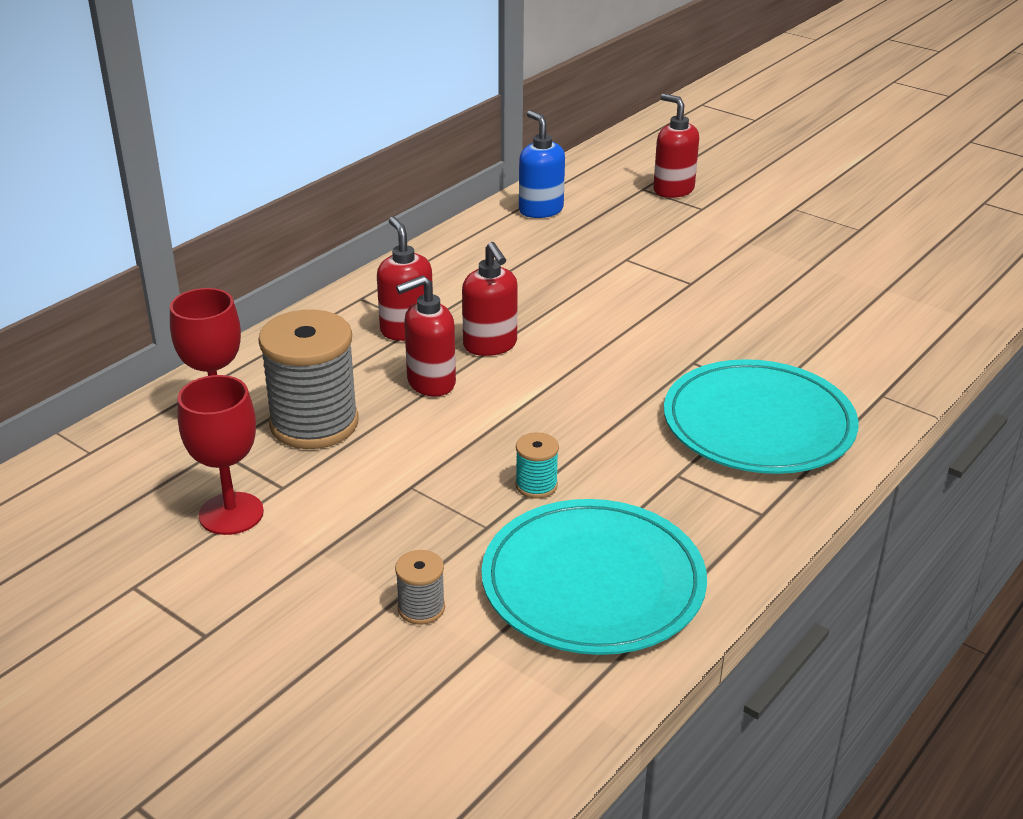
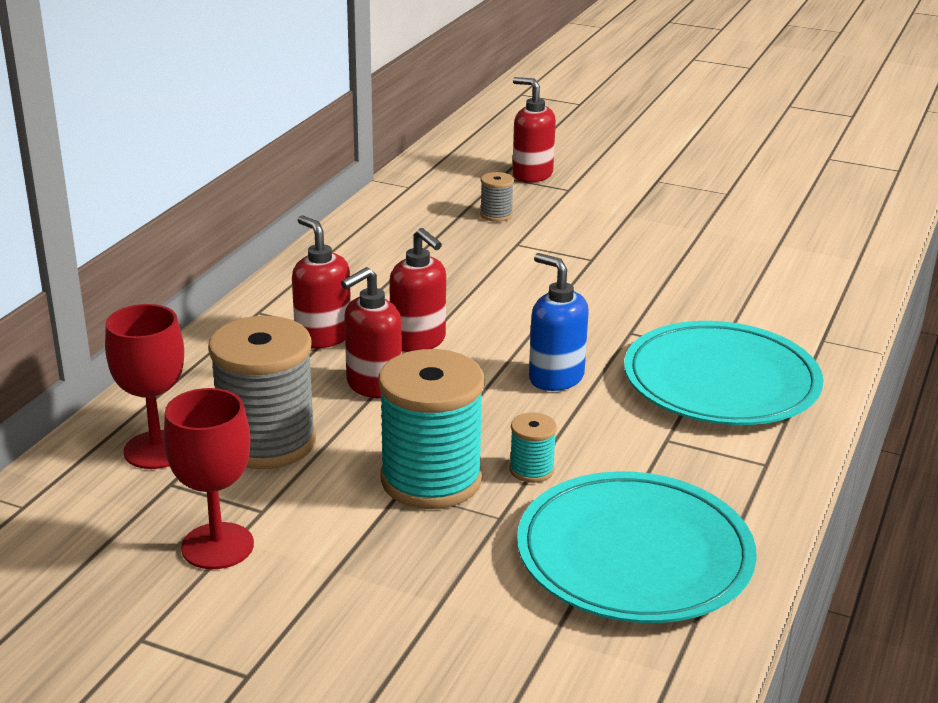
camera: 15 degrees left, 5 degrees down
grey spool [395,550,445,625] -> grey spool moved to [480,172,514,222]
blue soap dispenser [519,110,565,218] -> blue soap dispenser moved to [529,253,589,391]
none -> turquoise spool [379,349,485,509]

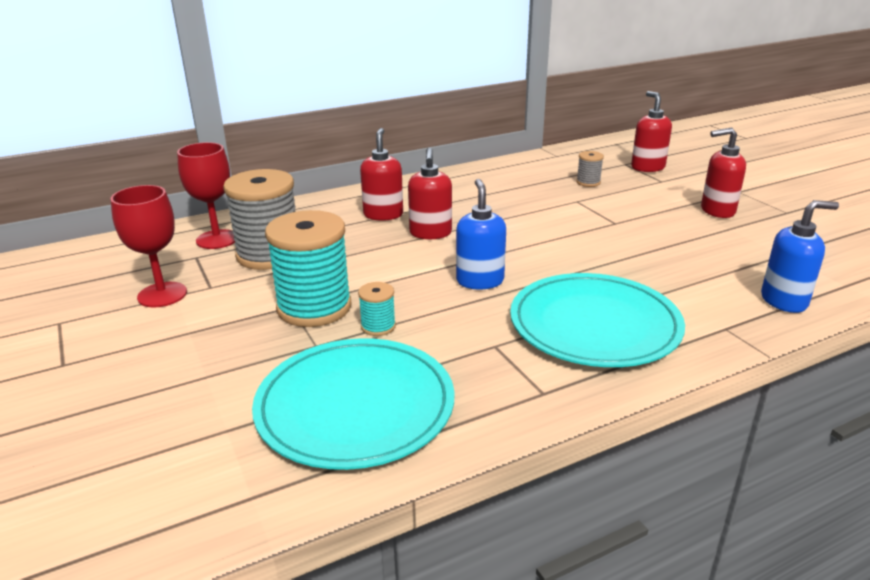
camera: 40 degrees right, 0 degrees up
red soap dispenser [341,267,402,398] -> red soap dispenser moved to [701,127,746,218]
none -> blue soap dispenser [761,200,839,313]

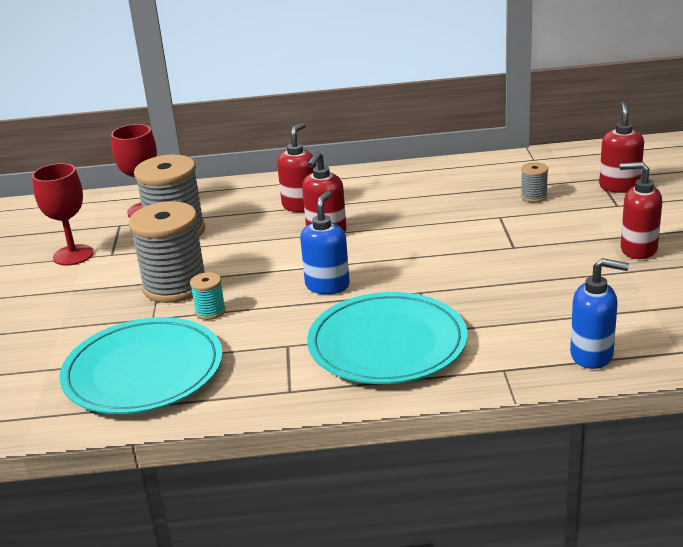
camera: 25 degrees right, 0 degrees up
turquoise spool [265,210,352,327] -> grey spool [129,201,205,303]

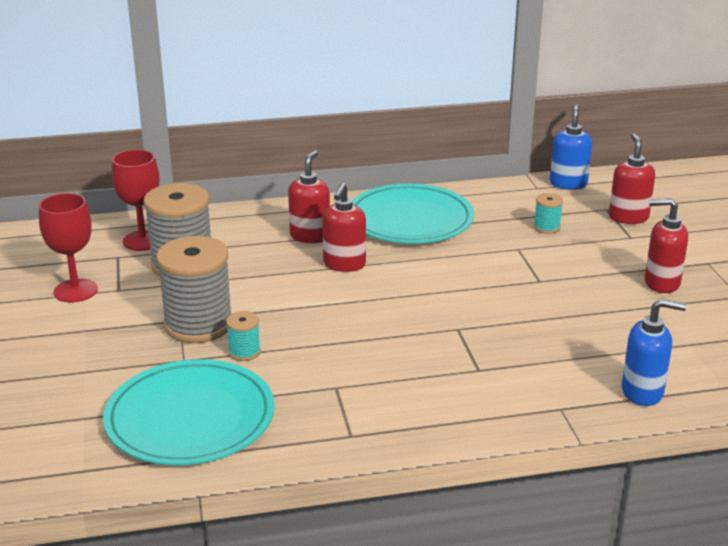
camera: 10 degrees left, 0 degrees up
blue soap dispenser [300,191,350,294] -> blue soap dispenser moved to [550,104,592,190]
turquoise plate [307,292,468,384] -> turquoise plate moved to [353,184,474,244]
grey spool [521,162,548,202] -> turquoise spool [534,193,563,234]

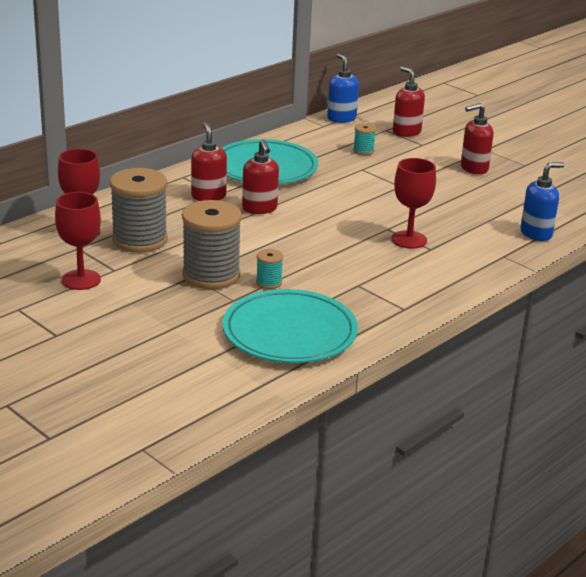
camera: 35 degrees left, 0 degrees up
none -> red goblet [391,158,436,249]

